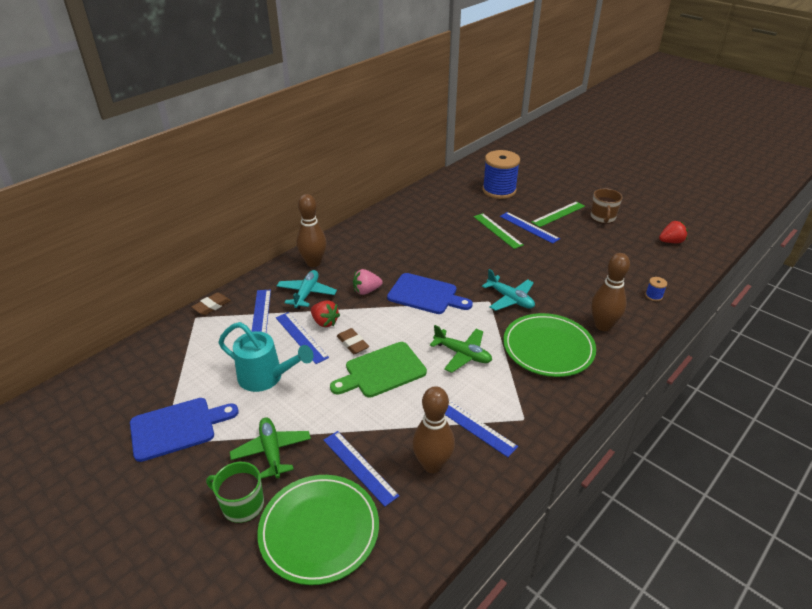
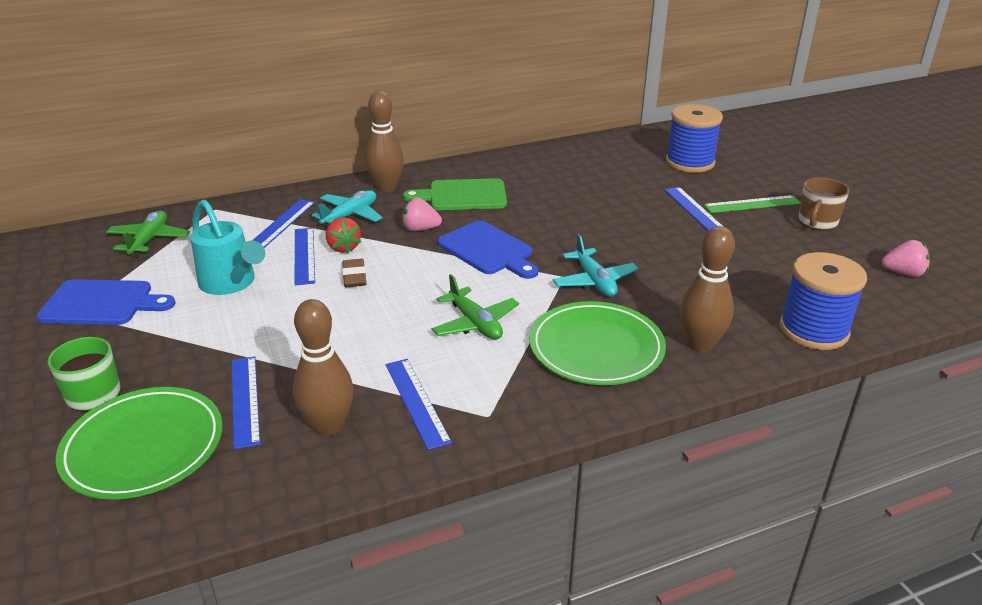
camera: 25 degrees right, 5 degrees down
brown eraser [192,292,231,315] -> none
green plane [230,417,311,479] -> green plane moved to [106,210,190,258]
green cutting board [330,342,427,398] -> green cutting board moved to [403,178,507,210]
green ruler [473,213,524,249] -> none
blue spool [645,277,667,301] -> blue spool [780,252,867,350], size x2.50
red strawberry [659,221,688,243] -> pink strawberry [882,240,930,277]

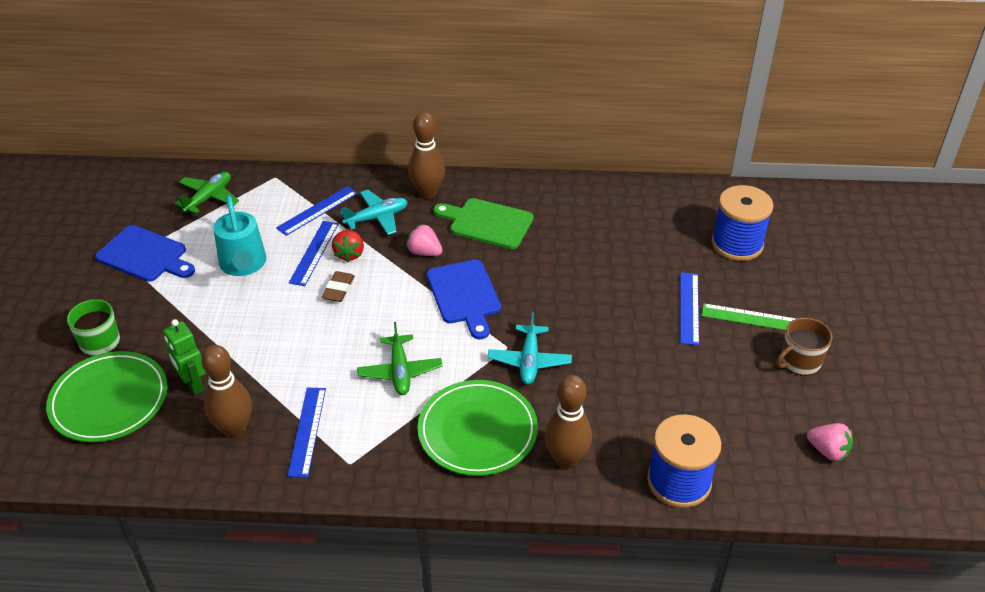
camera: 25 degrees right, 10 degrees up
blue ruler [232,356,260,450] -> green robot [164,319,206,395]

